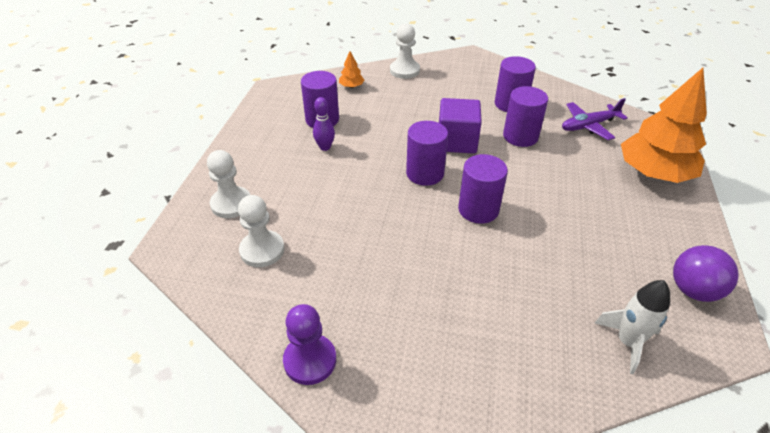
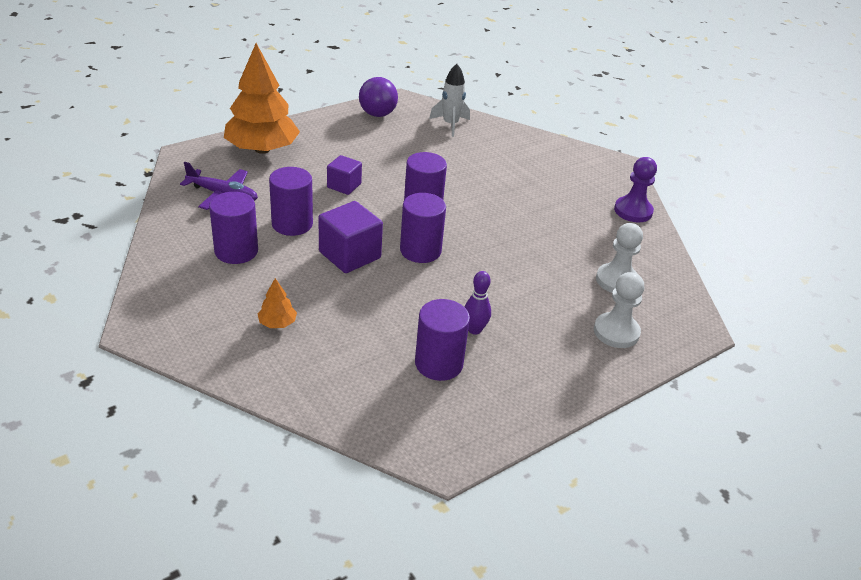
camera: 140 degrees left, 5 degrees down
orange tree [339,51,364,88] -> orange tree moved to [258,278,297,328]
white pawn [390,24,420,79] -> none
none -> purple cube [327,155,362,195]

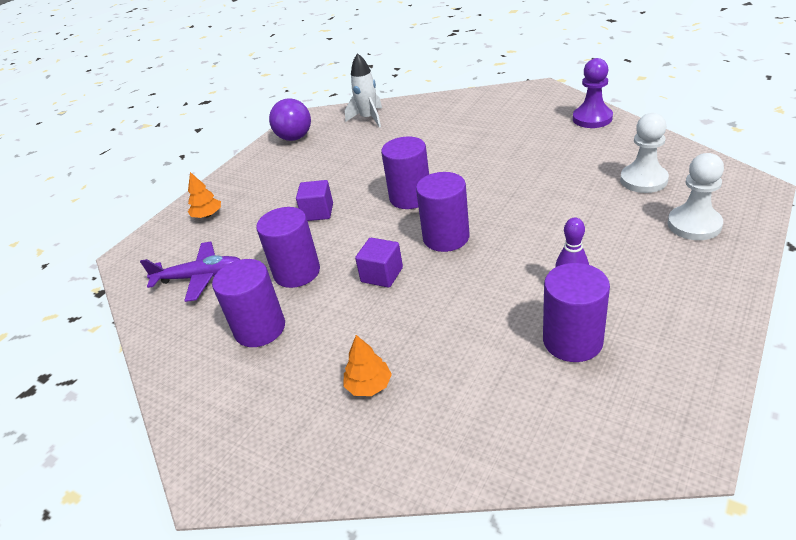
camera: 15 degrees left, 0 degrees up
orange tree [224,43,300,154] -> orange tree [188,172,221,218], size x0.40
purple cube [318,201,383,273] -> purple cube [355,238,403,288], size x0.62

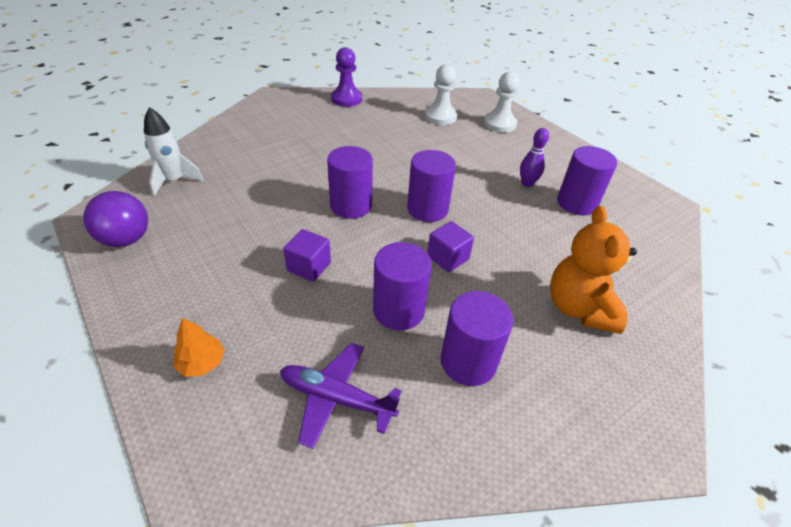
camera: 75 degrees left, 5 degrees up
purple plane [140,242,240,302] -> purple plane turned 90 degrees counterclockwise [280,343,402,449]
orange tree [343,335,392,396] -> orange teddy bear [550,206,637,334]

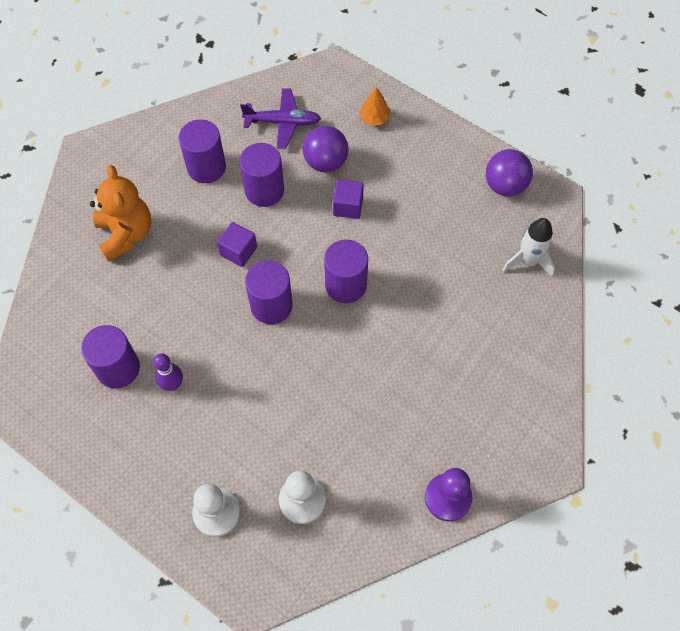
camera: 165 degrees right, 20 degrees up
none -> purple ball [303,126,349,172]

